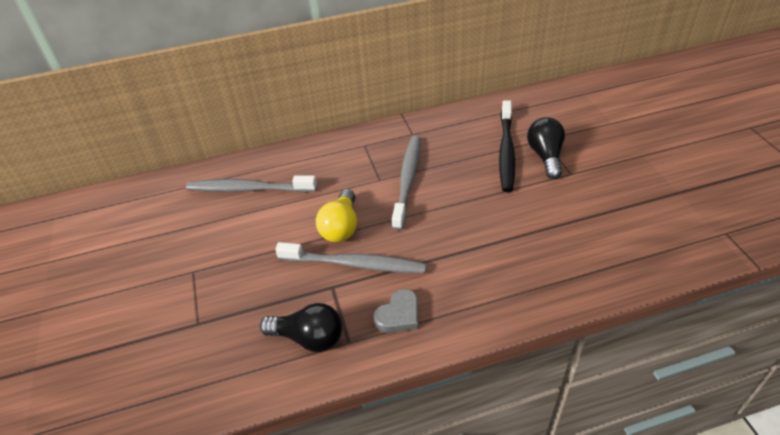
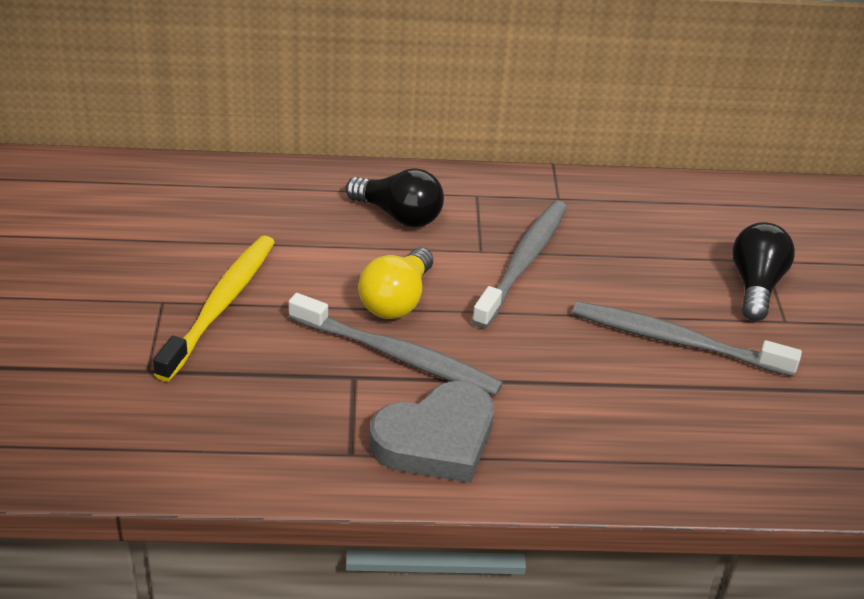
camera: 10 degrees right, 5 degrees down
grey toothbrush [186,175,317,192] -> grey toothbrush moved to [573,301,802,377]
black light bulb [260,303,342,352] -> black light bulb moved to [345,168,444,227]
grey heart [374,289,418,333] -> grey heart [369,381,494,483], size x1.68
black toothbrush [499,100,515,192] -> none
none -> yellow toothbrush [153,236,275,382]

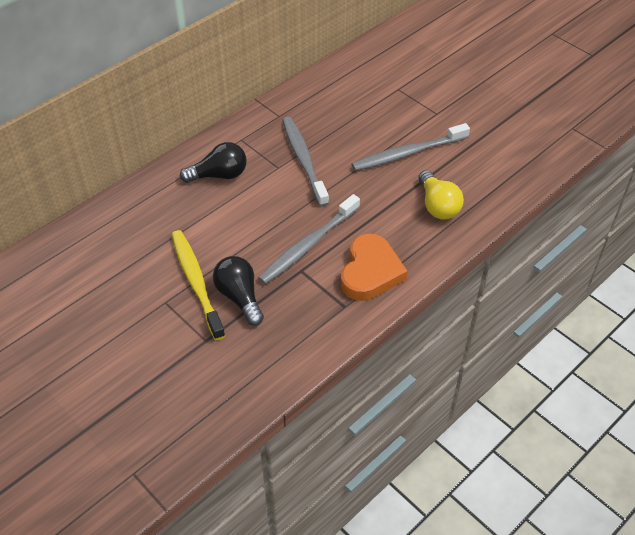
camera: 40 degrees left, 10 degrees up
grey toothbrush [288,293,503,395] -> grey toothbrush turned 150 degrees clockwise [258,194,360,284]
yellow light bulb [358,247,433,319] -> yellow light bulb moved to [418,170,464,219]
grey heart [369,381,494,483] -> orange heart [341,233,408,301]
black light bulb [732,222,795,321] -> black light bulb moved to [213,256,264,326]

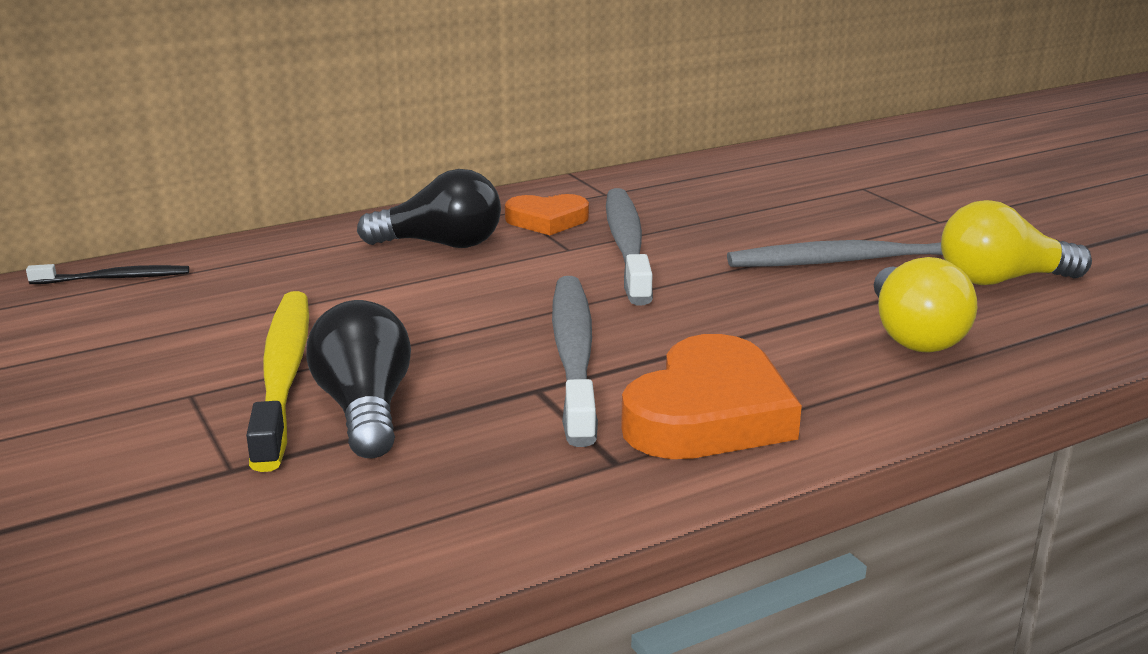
camera: 15 degrees right, 25 degrees down
grey toothbrush [258,194,360,284] -> grey toothbrush turned 120 degrees clockwise [552,276,598,447]
none -> black toothbrush [26,264,189,284]
none -> orange heart [505,194,589,235]
none -> yellow light bulb [941,200,1092,285]

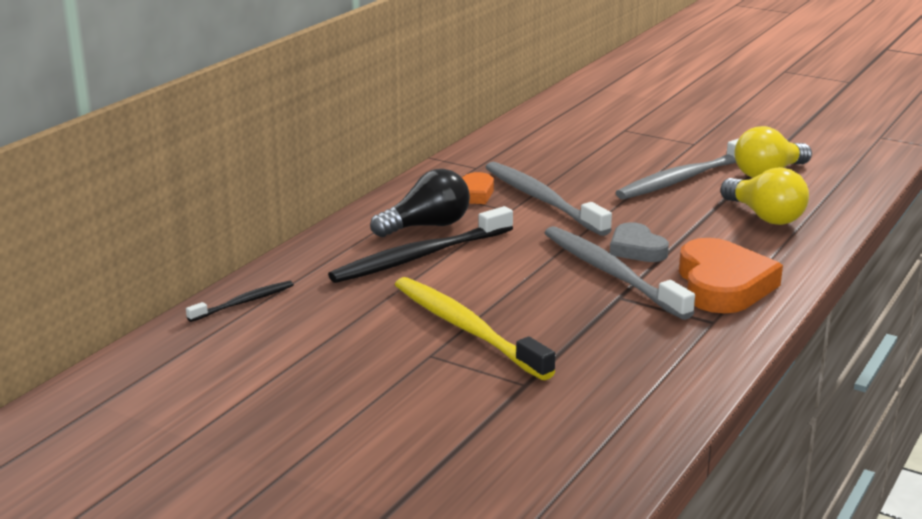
camera: 30 degrees left, 0 degrees up
black light bulb [306,300,411,458] -> none
none -> black toothbrush [328,206,513,283]
none -> grey heart [610,222,669,262]

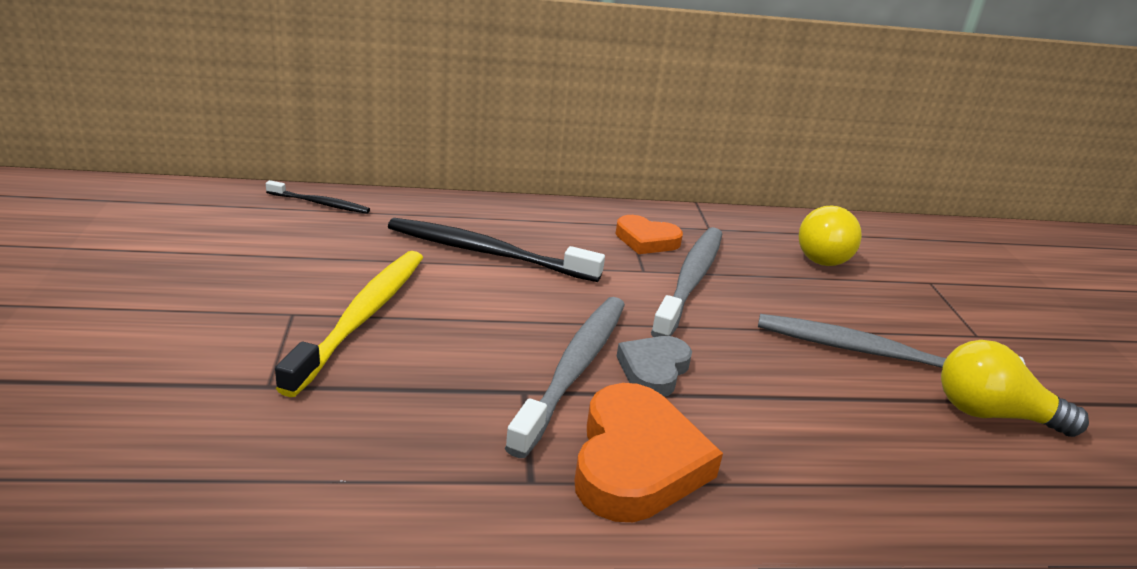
camera: 50 degrees right, 5 degrees up
black light bulb [370,169,470,237] -> none
orange heart [679,238,783,313] -> orange heart turned 45 degrees counterclockwise [574,383,723,522]
yellow light bulb [720,167,809,225] -> yellow light bulb moved to [799,205,862,266]

